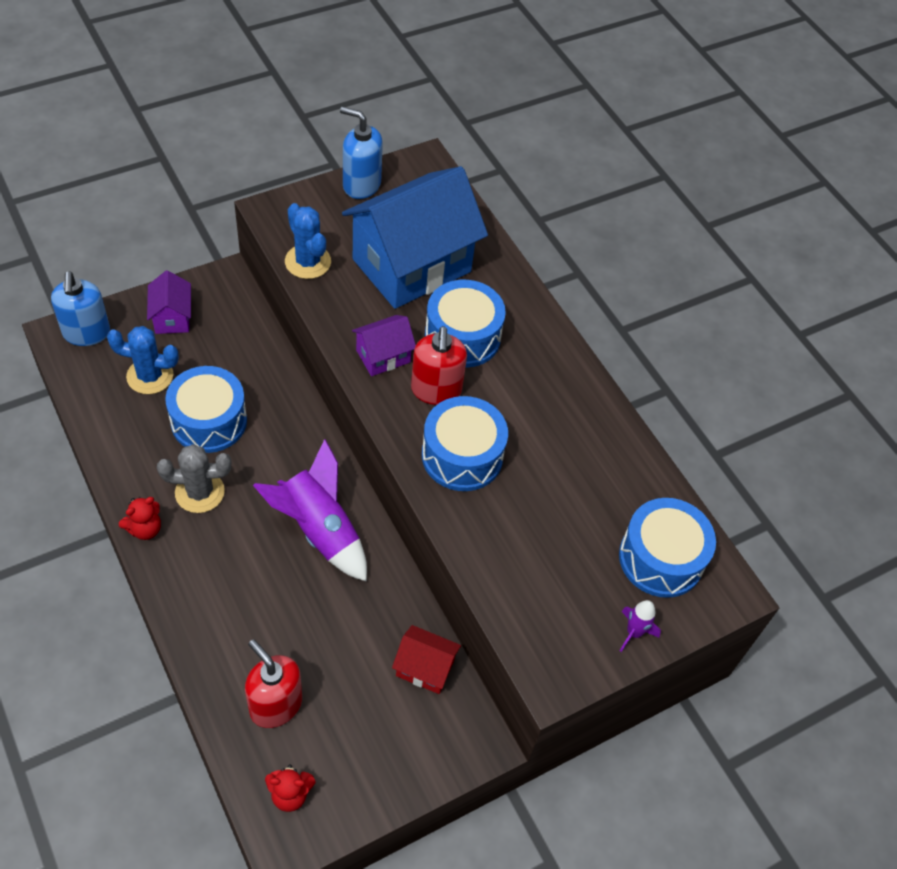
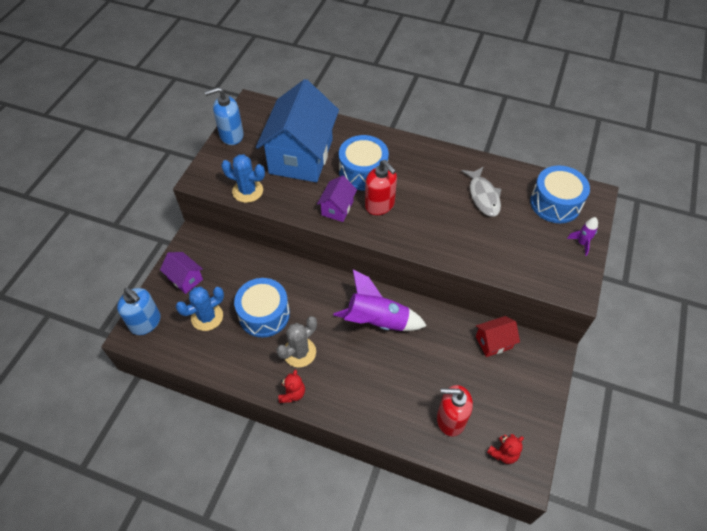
camera: 35 degrees left, 0 degrees up
blue drum [422,396,508,491] -> none
none -> grey fish [461,166,501,217]

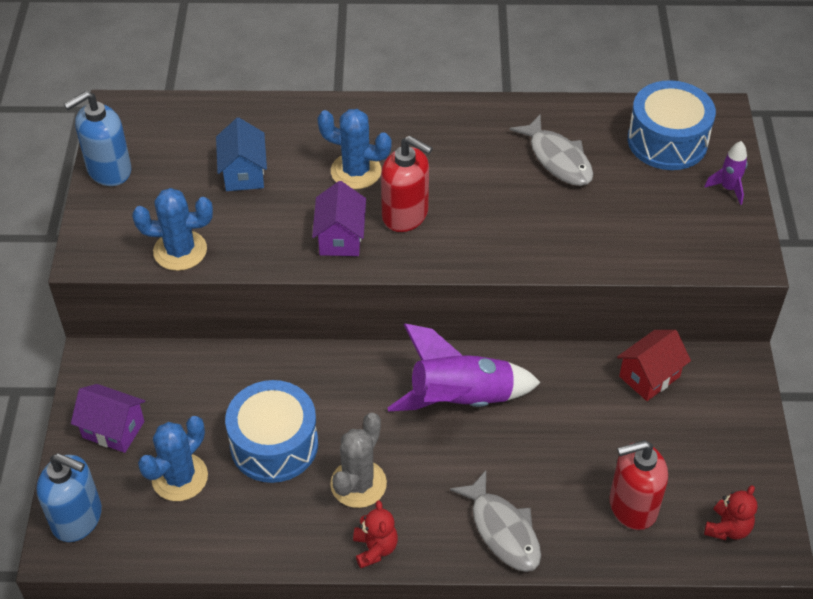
camera: 20 degrees left, 5 degrees down
blue house [256,79,339,182] -> blue house [216,118,267,191], size x0.44
blue drum [339,135,389,191] -> blue cactus [317,109,392,189]
none -> grey fish [450,471,541,572]

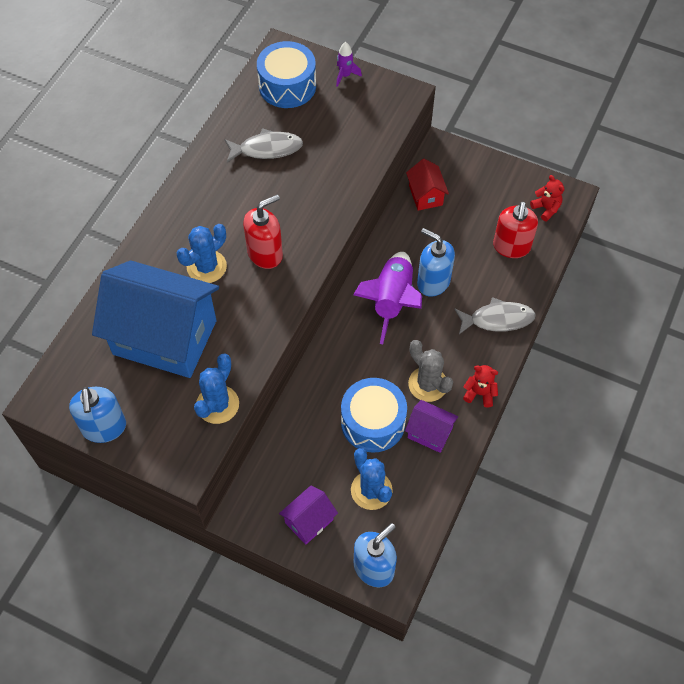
camera: 65 degrees left, 10 degrees up
blue house [216,118,267,191] -> blue house [92,260,219,378], size x2.26
purple house [312,181,366,256] -> purple house moved to [405,400,458,453]
none -> blue soap dispenser [417,228,455,297]

